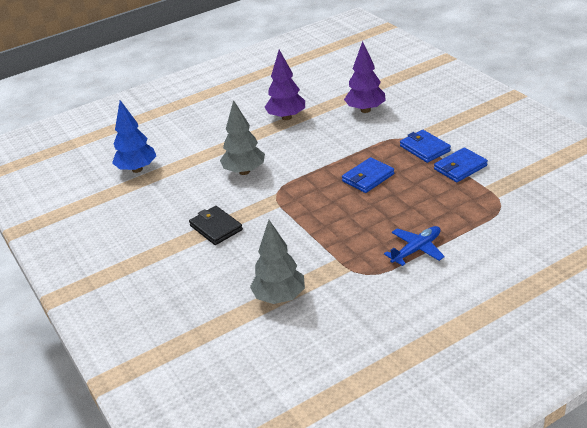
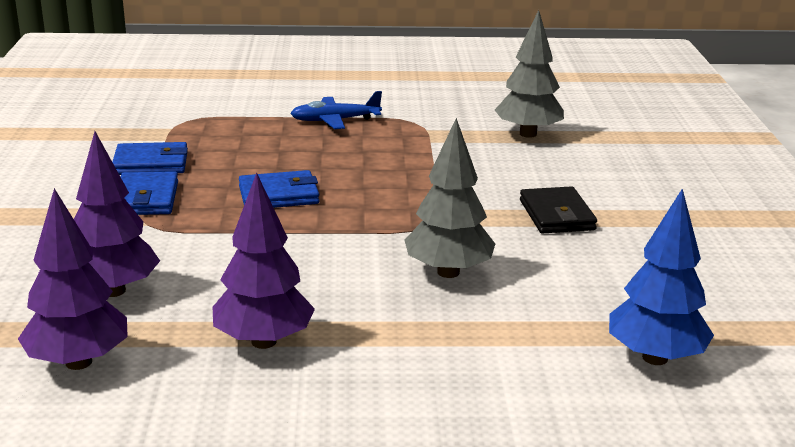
camera: 155 degrees left, 10 degrees down
none -> purple tree [18,188,128,370]

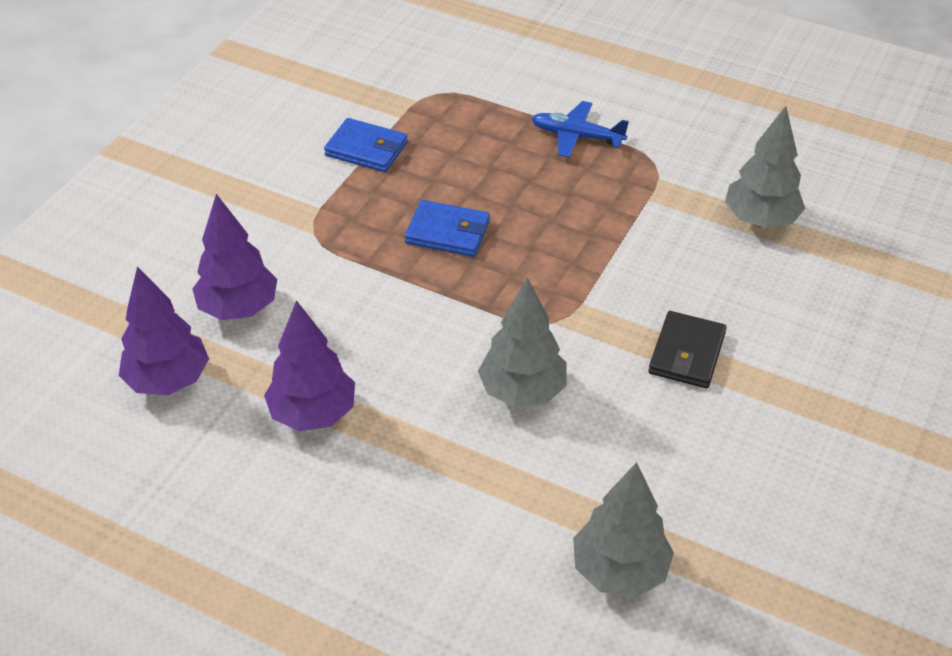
camera: 30 degrees right, 20 degrees up
blue wallet [121,171,178,215] -> none
blue tree [609,188,714,365] -> grey tree [573,462,674,597]

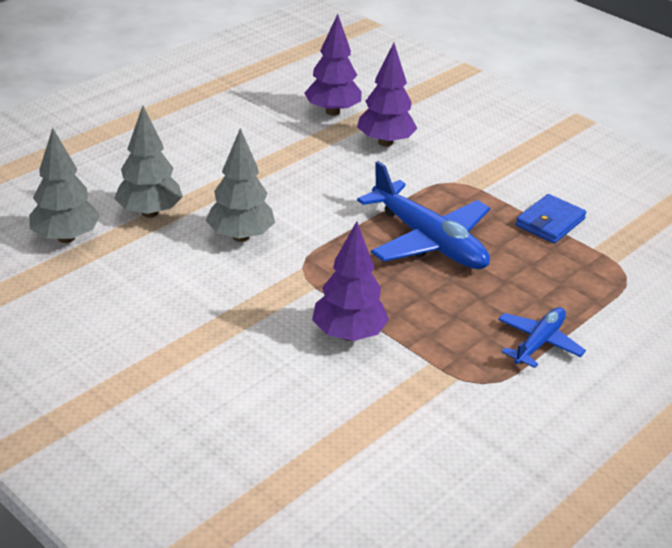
camera: 105 degrees right, 10 degrees down
purple tree [264,300,355,431] -> purple tree moved to [312,221,389,341]
blue wallet [405,200,490,257] -> blue plane [357,161,490,269]
black wallet [649,311,726,388] -> none
grey tree [725,106,805,228] -> grey tree moved to [114,106,183,218]

